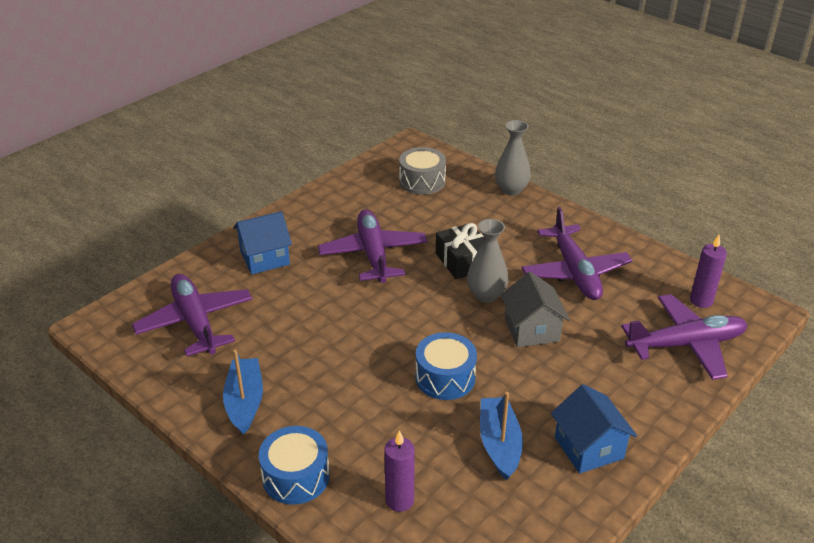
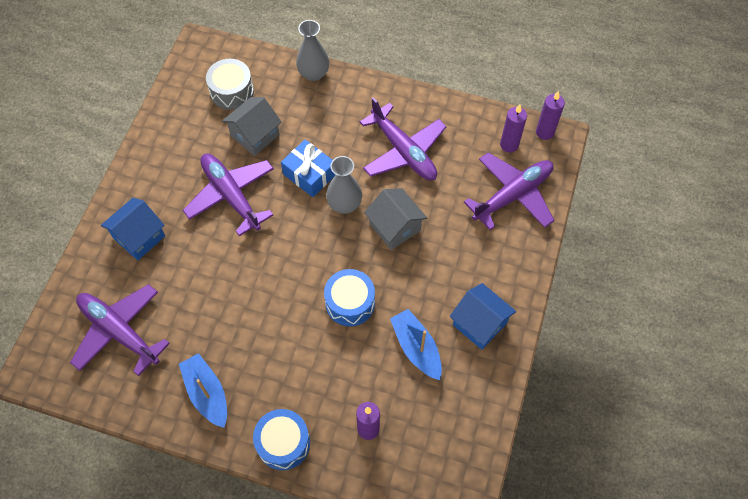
camera: 25 degrees left, 25 degrees up
black gift [436,223,484,279] -> blue gift [281,140,336,197]
none -> grey house [222,97,282,156]
none -> purple candle [536,91,565,140]

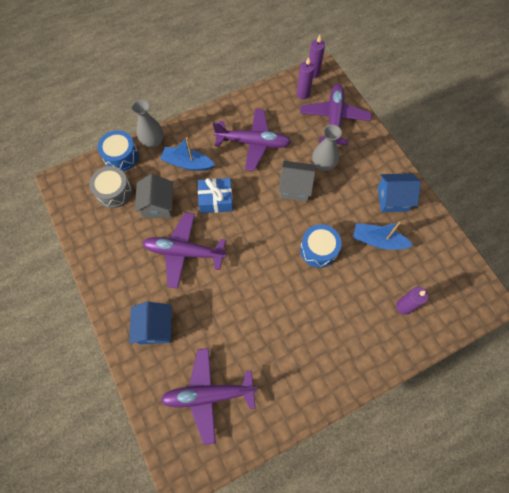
camera: 45 degrees left, 5 degrees up
blue boat [179,353,227,428] -> blue boat moved to [160,137,215,171]
blue drum [253,409,310,470] -> blue drum moved to [98,130,139,171]
grey vase [326,156,362,214] -> grey vase moved to [312,125,342,171]

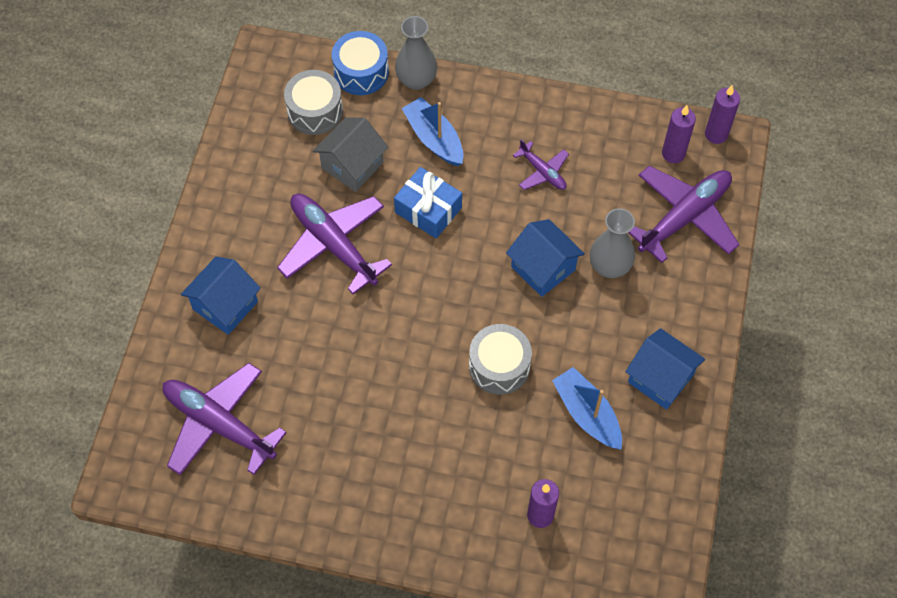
camera: 40 degrees right, 5 degrees down
purple plane [213,108,291,171] -> purple plane [513,139,569,190], size x0.52
grey house [279,161,315,202] -> blue house [506,219,585,297]
blue drum [300,224,342,268] -> grey drum [469,324,532,395]

